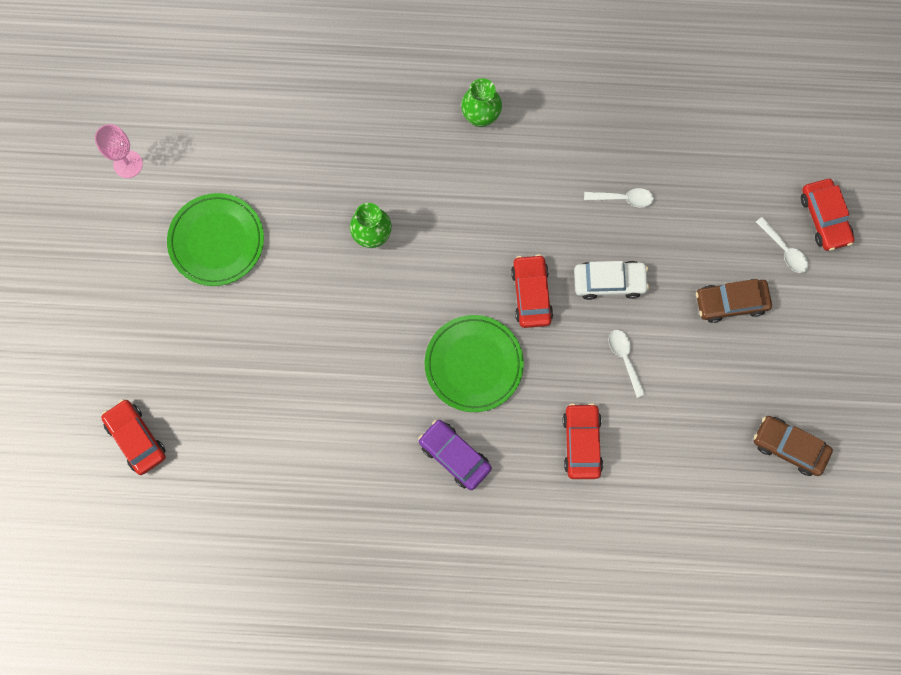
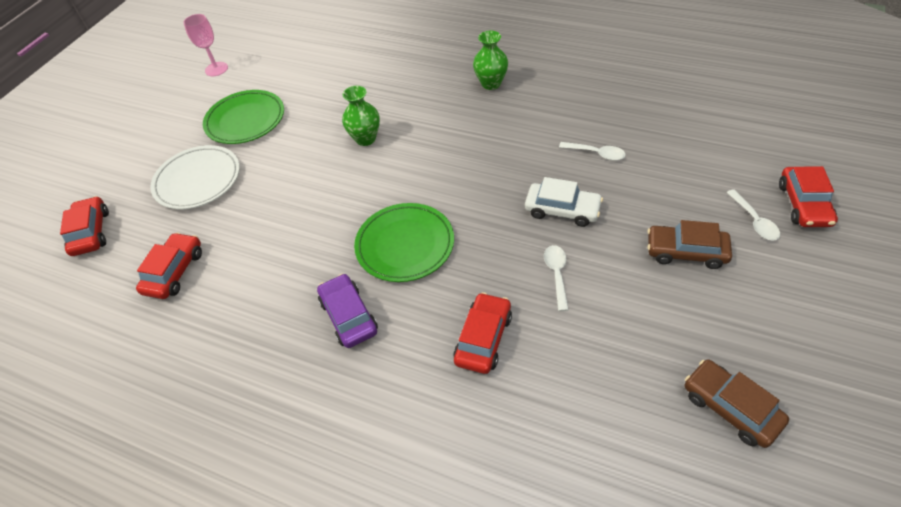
camera: 25 degrees right, 25 degrees down
red car [511,254,553,328] -> red car moved to [136,232,202,299]
none -> white plate [150,145,240,209]

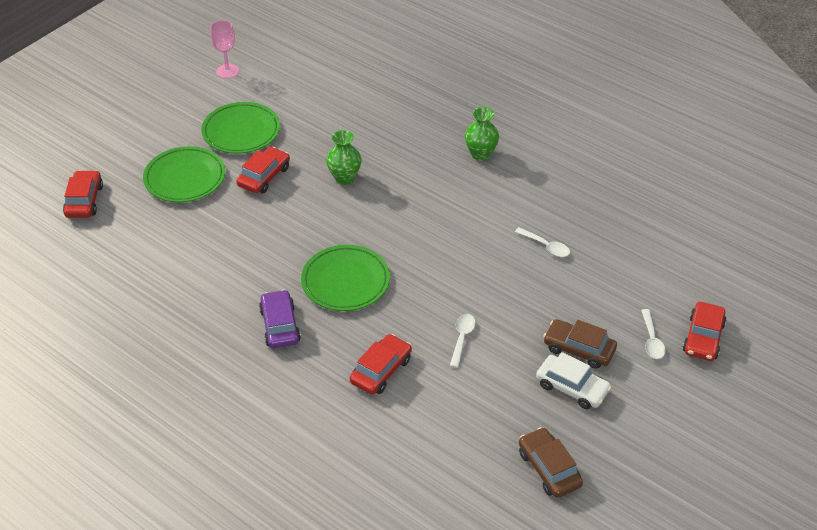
camera: 10 degrees right, 5 degrees down
red car [136,232,202,299] -> red car moved to [236,147,290,193]
white plate [150,145,240,209] -> green plate [143,146,225,202]
white car [525,177,603,227] -> white car moved to [536,352,612,409]

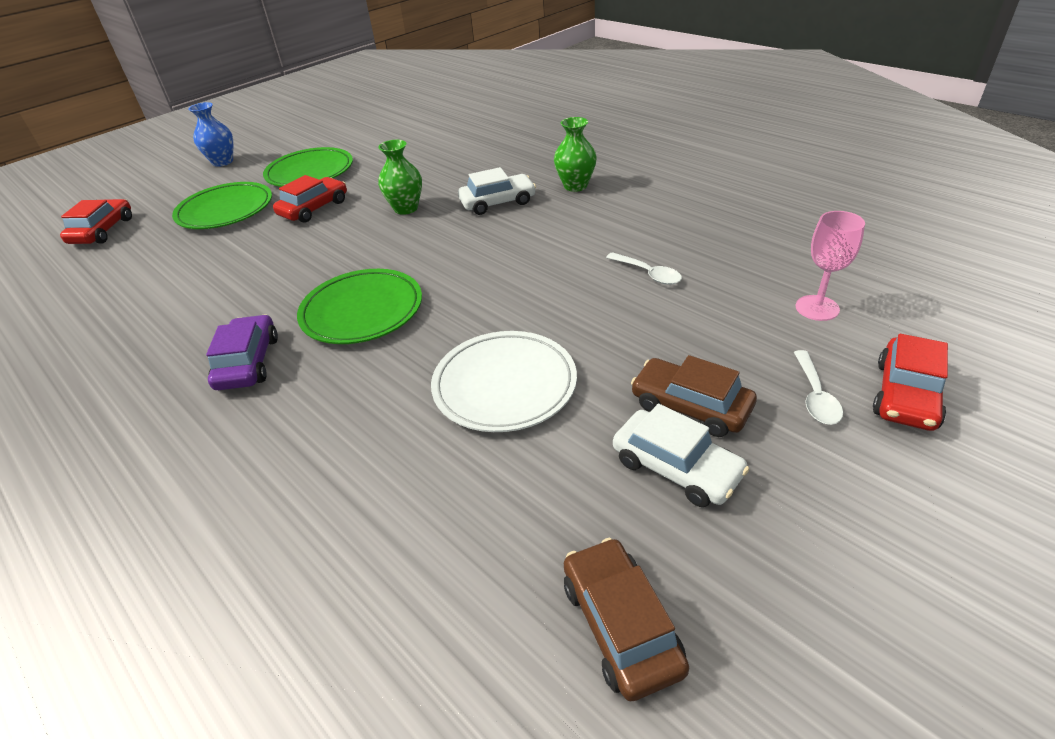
camera: 10 degrees right, 5 degrees down
pink goblet [210,20,239,78] -> pink goblet moved to [796,211,865,321]
red car [350,334,412,395] -> none
white spoon [450,314,476,368] -> white plate [431,331,577,432]
none -> blue vase [188,102,233,167]
none -> white car [458,167,536,215]

